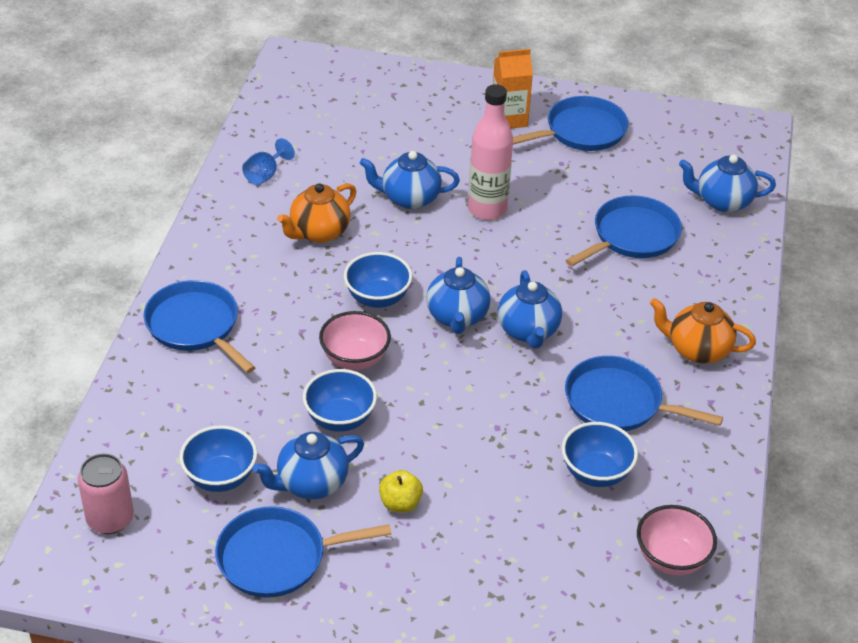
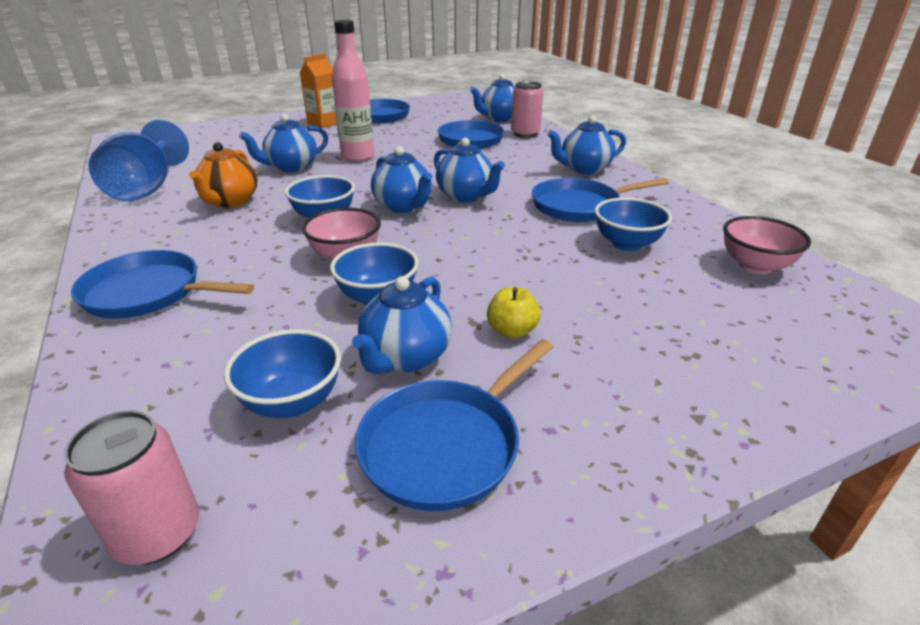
camera: 35 degrees left, 10 degrees down
blue goblet [242,138,295,185] -> blue goblet [88,120,189,201], size x2.11
orange teapot [650,298,756,363] -> blue teapot [547,116,626,175]
none -> pink can [511,81,544,138]

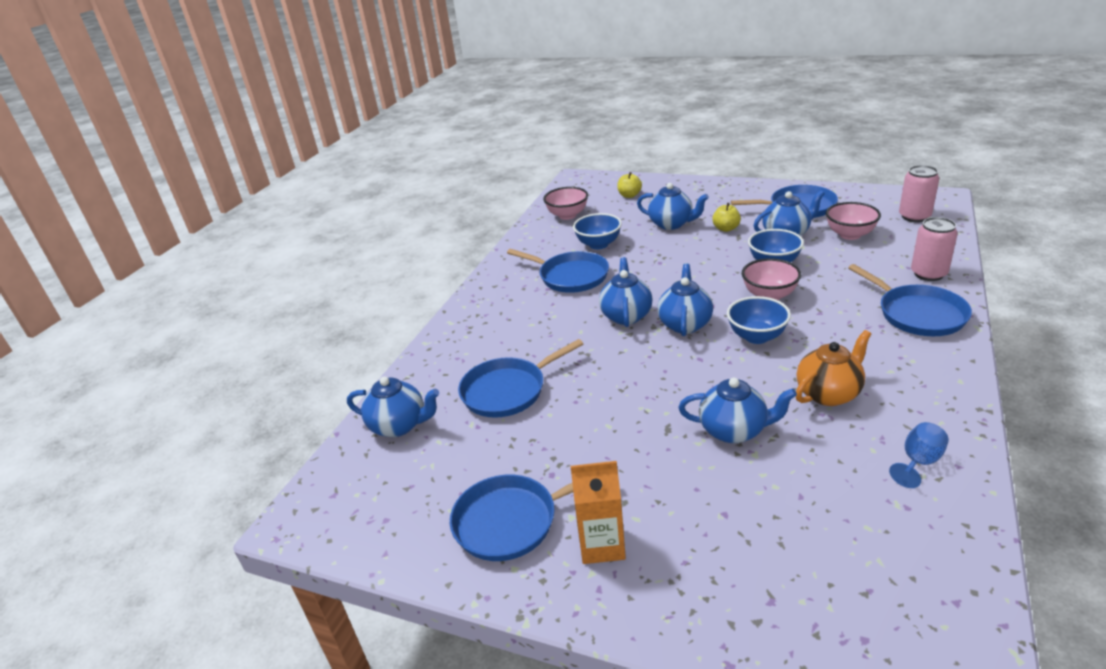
camera: 130 degrees left, 0 degrees up
blue goblet [88,120,189,201] -> blue goblet [889,422,949,488], size x0.47
blue bowl [224,329,341,418] -> pink bowl [826,202,881,240]
pink bottle [332,20,374,162] -> none
pink can [511,81,544,138] -> pink can moved to [911,217,958,281]
blue teapot [547,116,626,175] -> blue teapot moved to [637,183,709,230]
none -> yellow apple [617,172,642,198]

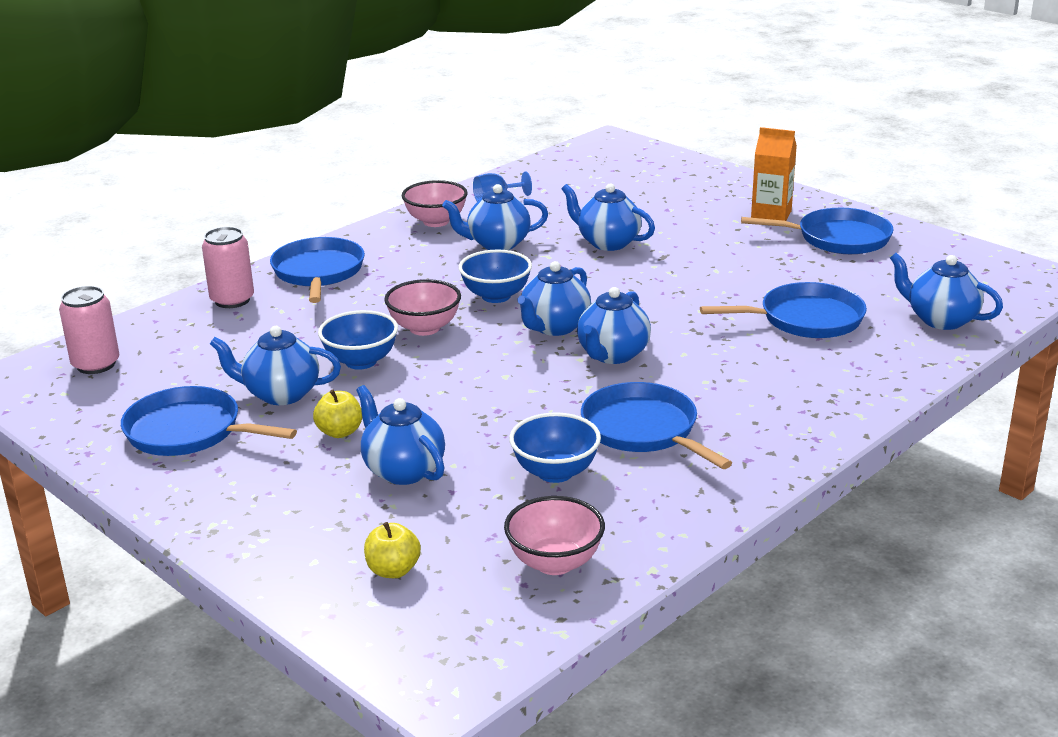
camera: 160 degrees left, 5 degrees down
orange teapot [796,330,871,406] -> blue teapot [442,184,548,250]
pink bowl [826,202,881,240] -> pink bowl moved to [402,180,468,227]

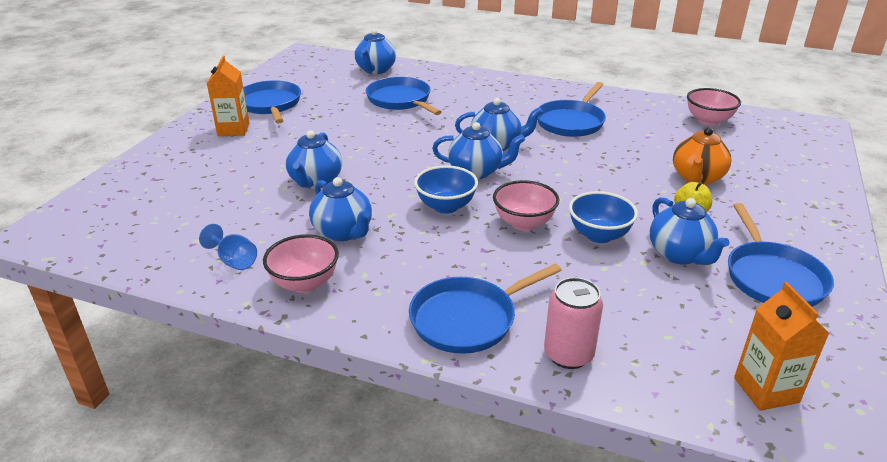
camera: 115 degrees left, 5 degrees up
pink can [59,286,119,374] -> orange carton [734,282,830,411]
blue teapot [356,385,445,485] -> orange teapot [673,127,731,185]
yellow apple [364,522,421,578] -> none
blue bowl [509,412,601,483] -> none

